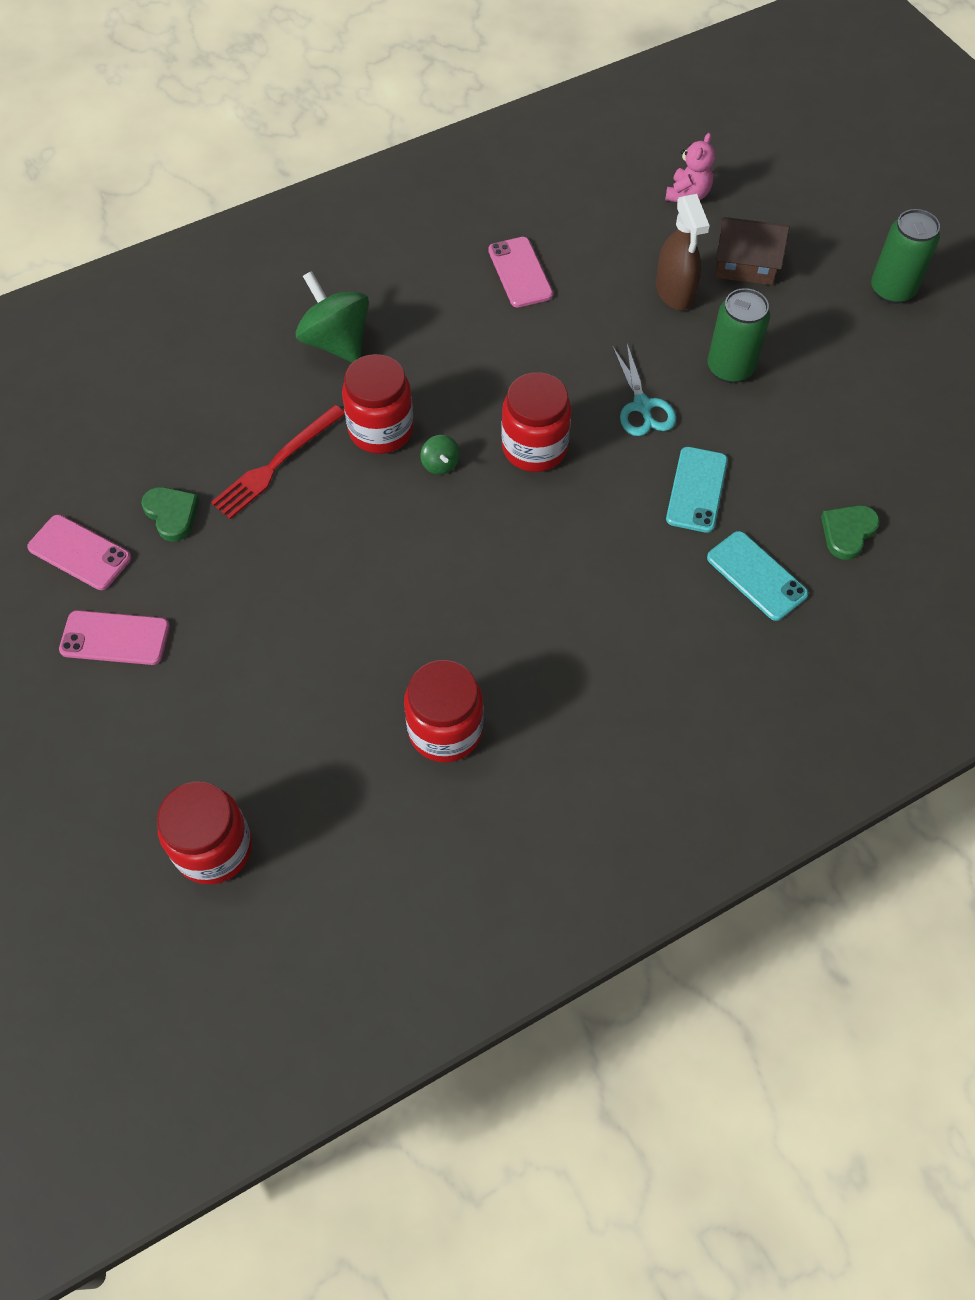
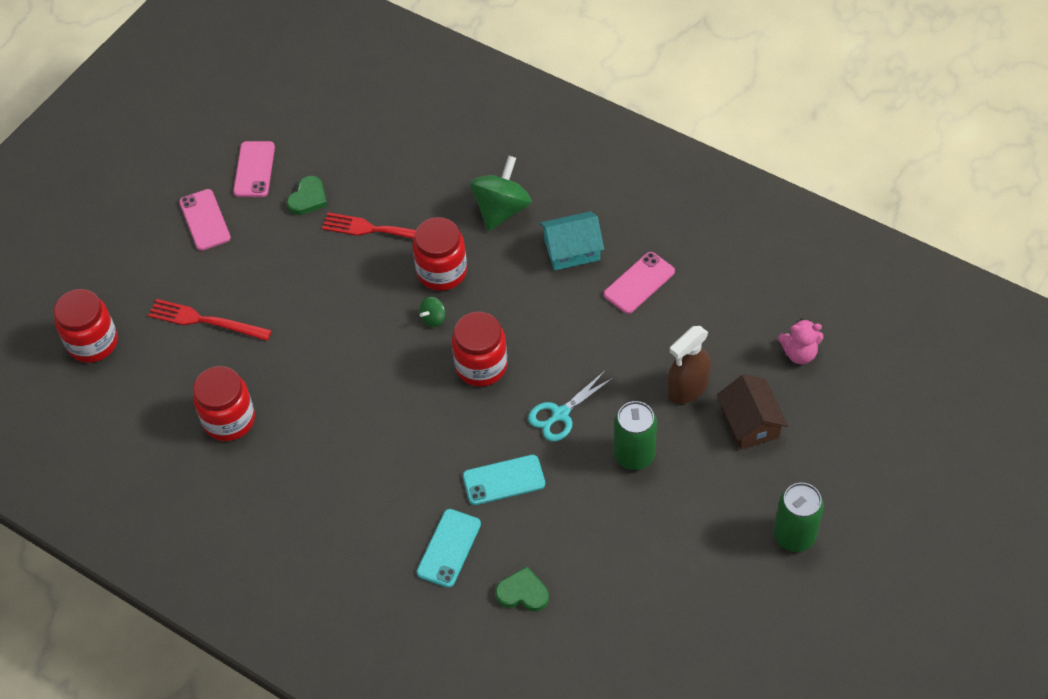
camera: 65 degrees right, 5 degrees down
none -> red fork [148,299,272,341]
none -> turquoise house [540,211,604,270]

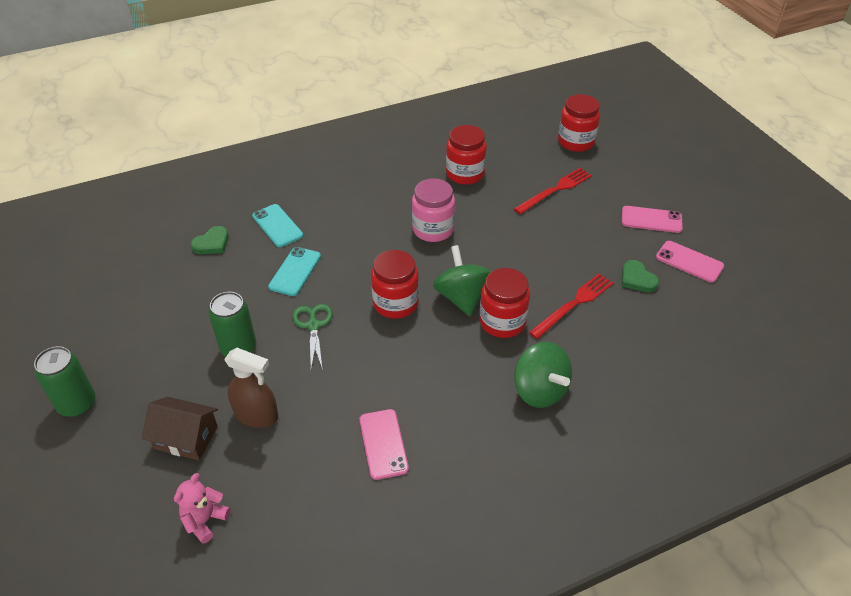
camera: 120 degrees right, 10 degrees down
green spinning top [419,297,445,327] -> green spinning top [433,245,491,316], size x2.15
turquoise scissors [528,371,613,441] -> green scissors [292,303,333,370]
turquoise house [540,211,604,270] -> none
brown spray bottle [668,326,711,404] -> brown spray bottle turned 120 degrees clockwise [224,348,278,428]
none -> pink jar [412,178,455,242]

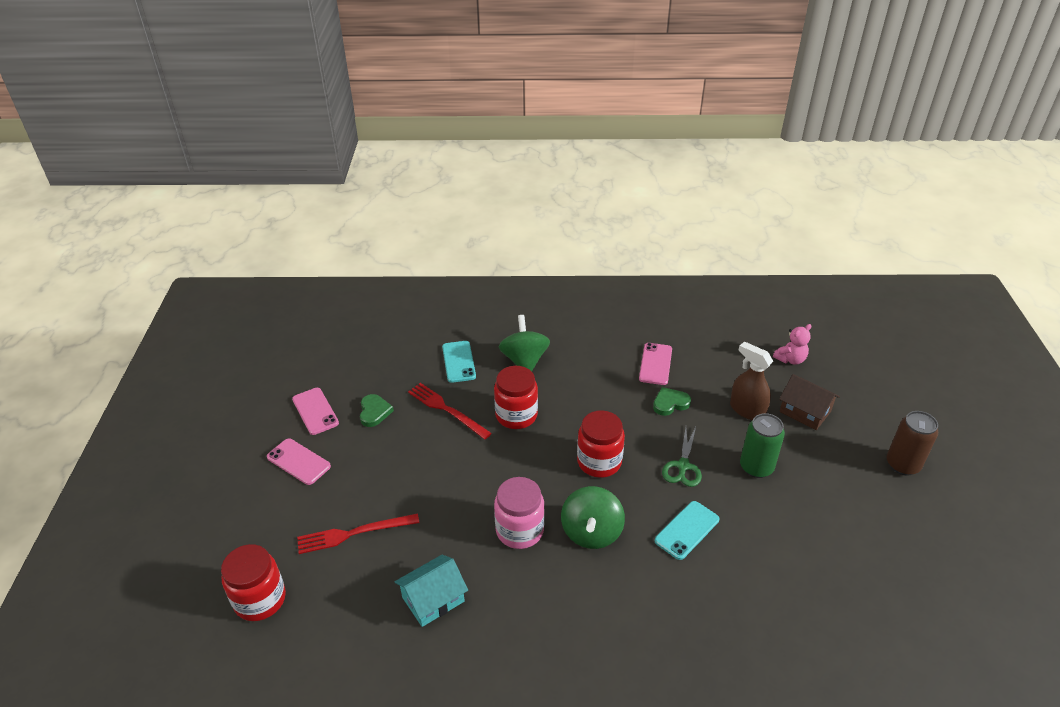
camera: 155 degrees left, 5 degrees down
green can [34,346,96,417] -> brown can [887,411,938,475]
green heart [191,226,229,254] -> green heart moved to [653,387,691,416]
turquoise phone [252,204,303,247] -> turquoise phone moved to [442,341,476,383]
green spinning top [433,245,491,316] -> green spinning top moved to [561,486,625,549]
red jar [446,125,487,185] -> turquoise house [395,555,468,627]
red fork [529,273,613,339] -> red fork turned 60 degrees clockwise [408,383,492,439]

